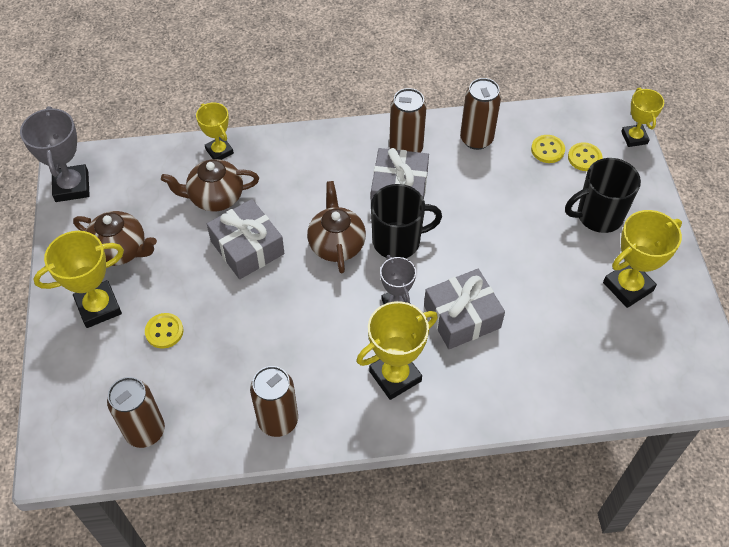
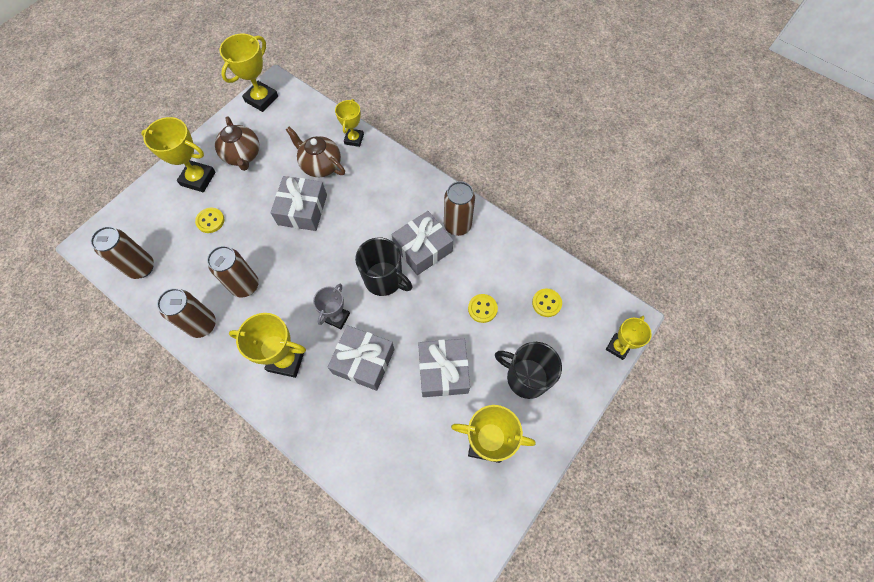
camera: 45 degrees right, 10 degrees up
grey trophy [20,106,90,202] -> yellow trophy [220,34,278,112]
brown teapot [307,181,366,273] -> none
brown can [460,78,501,150] -> brown can moved to [207,246,259,298]
yellow button [568,142,602,171] -> yellow button moved to [468,294,498,323]
none -> grey gift [418,339,470,397]

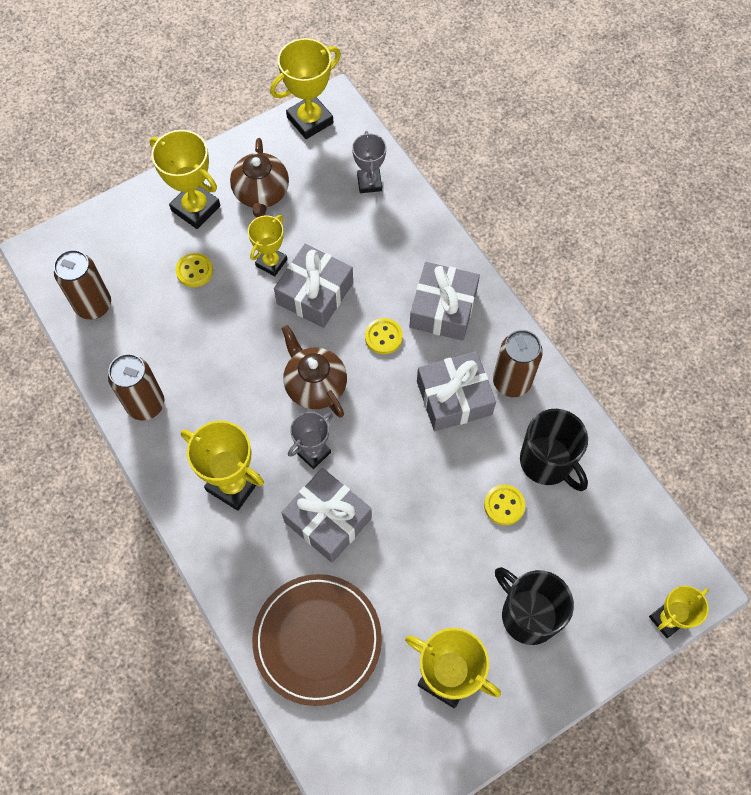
camera: 20 degrees right, 0 degrees up
brown can [207,246,259,298] -> none
brown teapot [286,127,345,177] -> brown teapot moved to [281,325,347,418]
yellow trophy [335,99,364,147] -> yellow trophy moved to [248,215,287,276]
black mug [355,237,412,296] -> black mug moved to [520,409,588,491]
grey gift [418,339,470,397] -> grey gift moved to [410,262,480,341]
yellow button [532,289,562,317] -> yellow button moved to [365,318,403,354]
none -> brown plate [252,574,382,706]
none -> grey trophy [352,131,386,193]

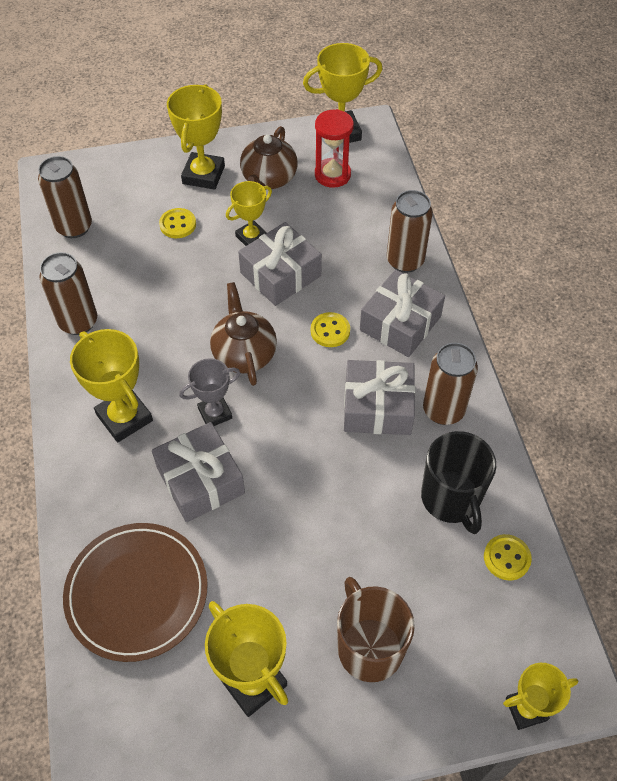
camera: 20 degrees right, 10 degrees down
yellow trophy [150,130,220,229] -> yellow trophy turned 45 degrees clockwise [167,84,225,190]
grey trophy [352,131,386,193] -> none
yellow button [484,485,525,525] -> yellow button moved to [484,534,532,580]
black mug [495,567,574,645] -> brown mug [337,577,415,682]
none -> red hourglass [315,109,354,188]
none -> brown can [387,190,433,273]

